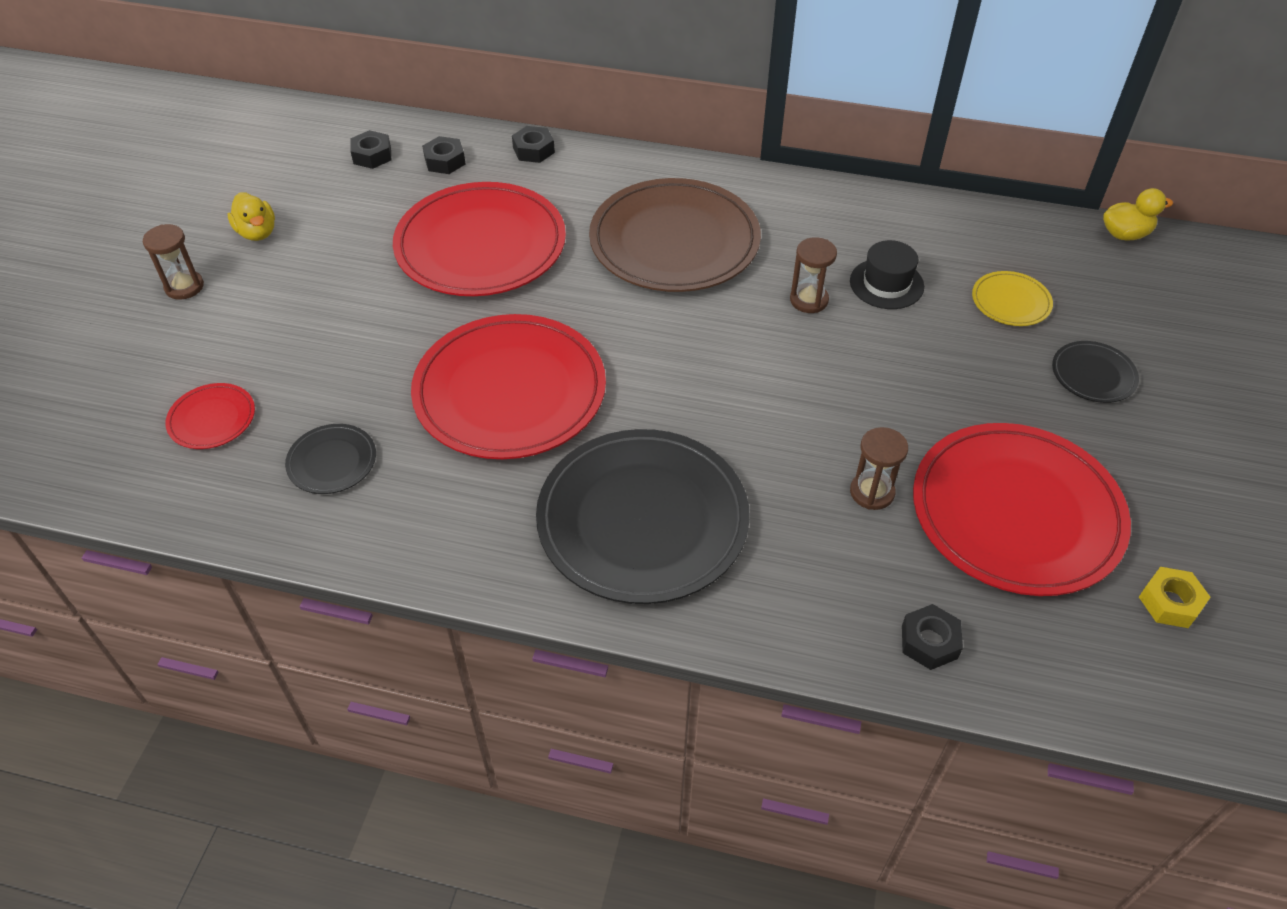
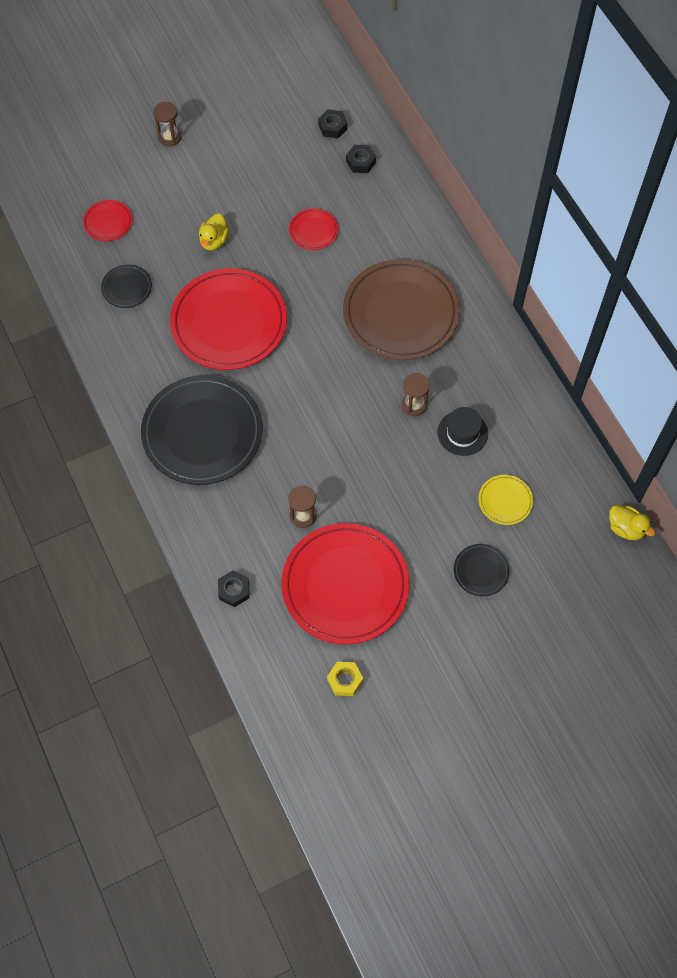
camera: 50 degrees right, 15 degrees up
yellow duck [228,192,275,241] -> yellow duck moved to [199,213,229,250]
red plate [393,182,566,296] -> red plate [289,208,338,250], size x0.44
black nut [512,126,555,163] -> none

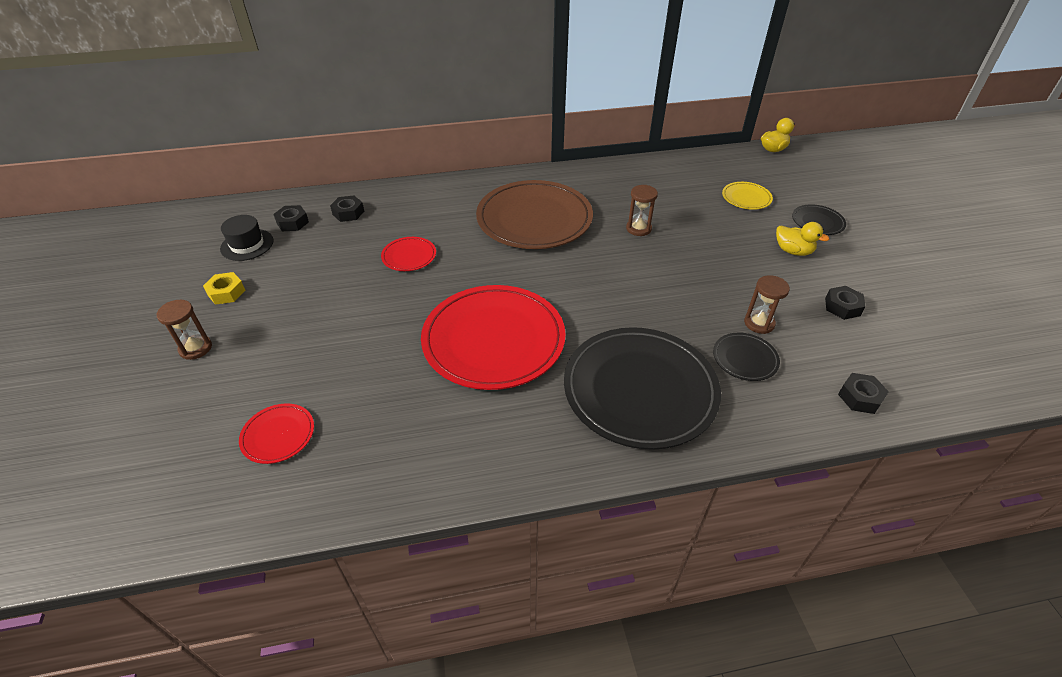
camera: 75 degrees left, 20 degrees down
black plate [101,265,152,308] -> black plate moved to [713,333,780,381]
yellow duck [199,213,229,250] -> yellow duck moved to [776,222,829,256]
red plate [281,523,410,645] -> black nut [825,286,866,320]
yellow nut [327,662,363,696] -> yellow nut moved to [203,272,245,305]
black hat [437,407,488,456] -> black hat moved to [220,215,273,261]

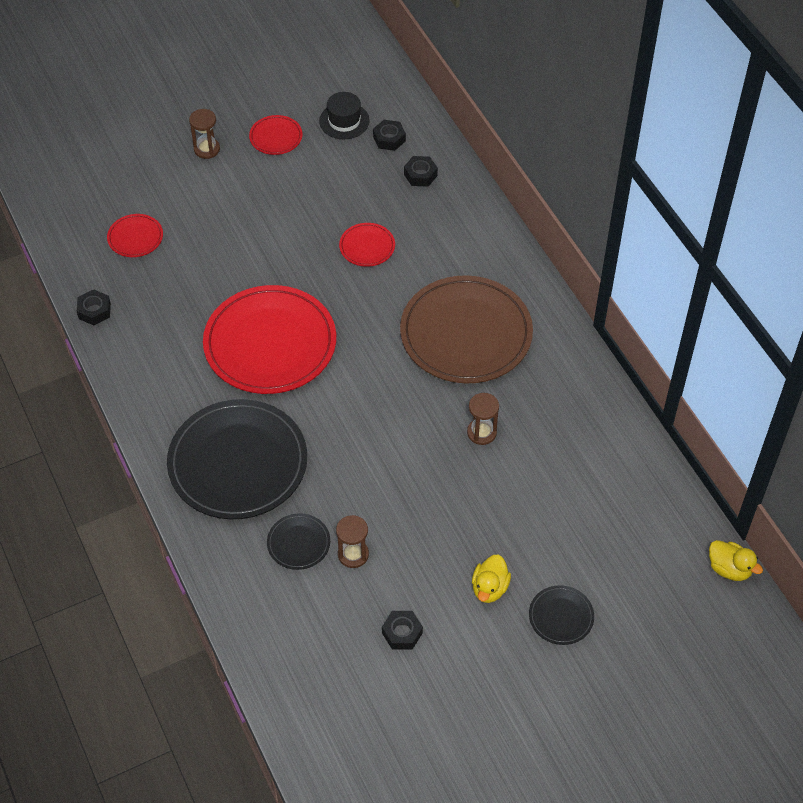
camera: 75 degrees right, 10 degrees up
yellow nut [203,272,245,305] -> red plate [249,115,302,155]
yellow plate [722,182,773,210] -> none
black nut [838,373,889,414] -> black nut moved to [77,289,111,325]

